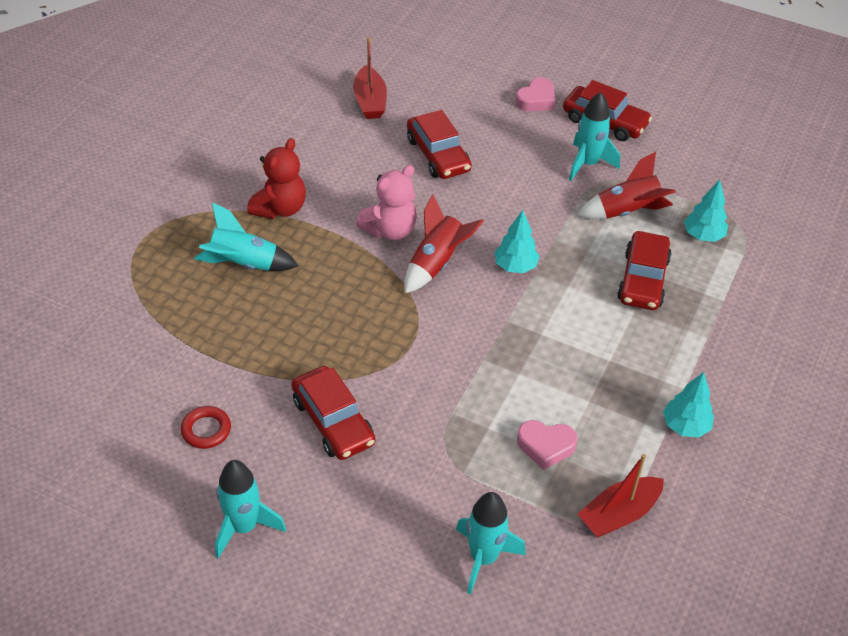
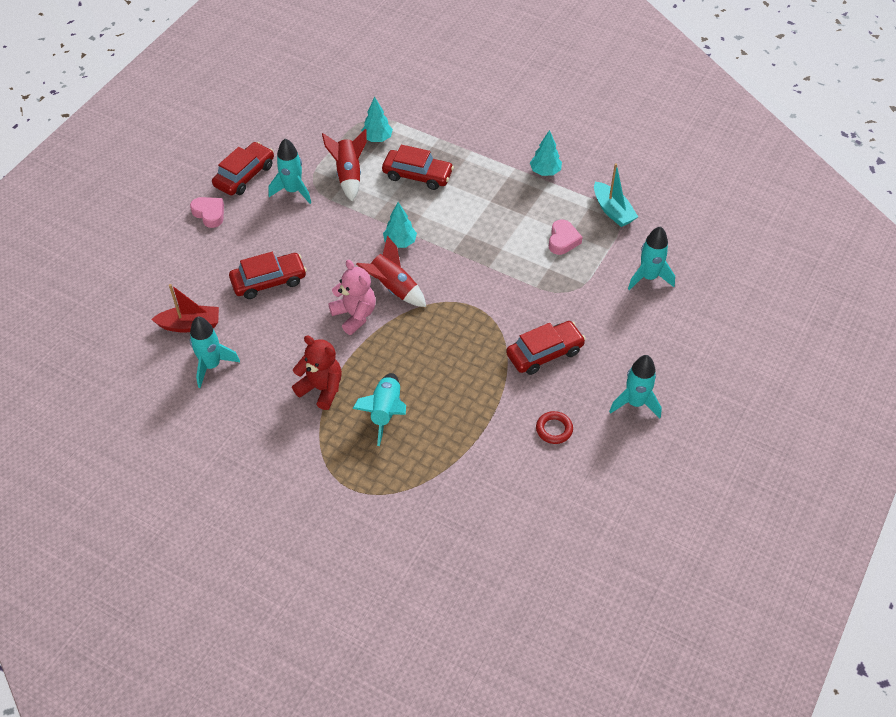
camera: 85 degrees left, 5 degrees up
red boat [578,454,664,538] -> turquoise boat [594,163,638,227]
none -> turquoise rocket [190,317,240,388]

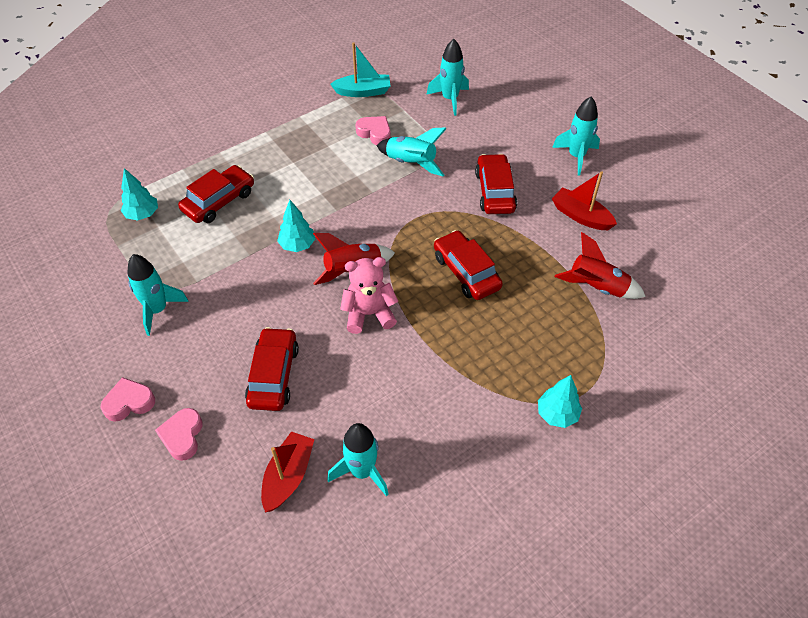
camera: 65 degrees left, 0 degrees up
red car [212,142,274,196] -> red car moved to [434,230,503,300]
red teddy bear [292,335,342,410] -> none
red rocket [322,129,366,202] -> red rocket moved to [554,232,646,299]
turquoise rocket [352,373,406,446] -> turquoise rocket moved to [376,127,447,176]
turquoise tree [530,130,562,176] -> turquoise tree moved to [538,375,582,428]
red ring [536,411,573,444] -> red boat [552,171,617,230]
none -> pink heart [155,408,203,461]

